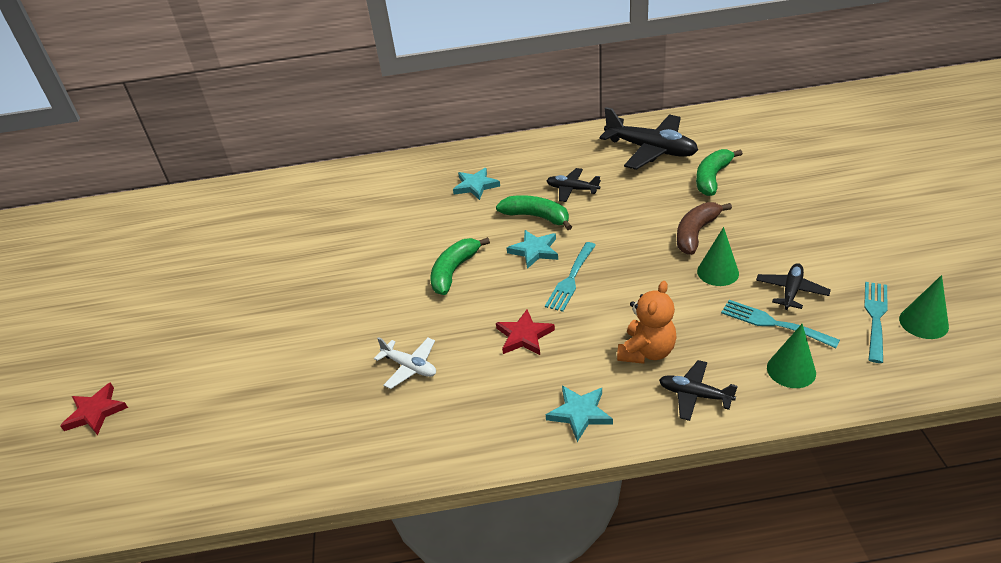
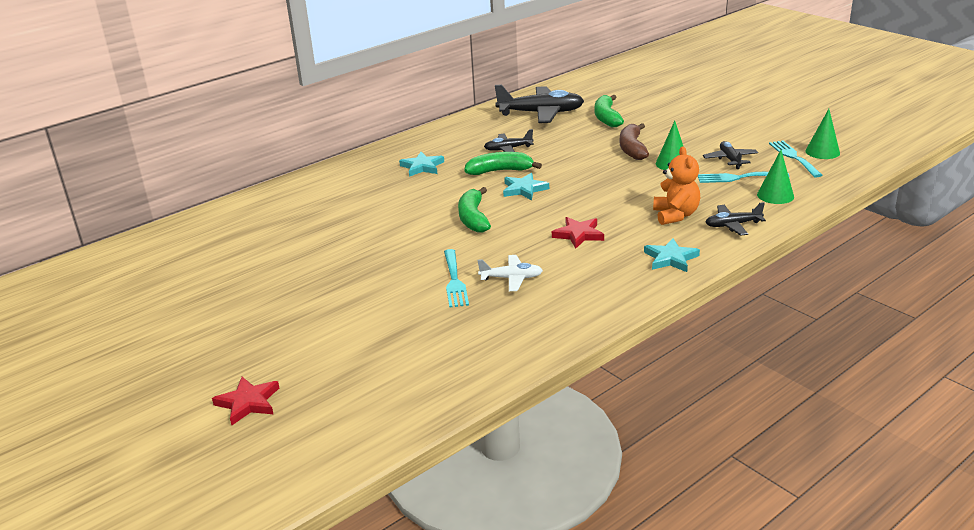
camera: 35 degrees left, 10 degrees down
turquoise fork [545,242,596,312] -> turquoise fork moved to [444,249,469,308]

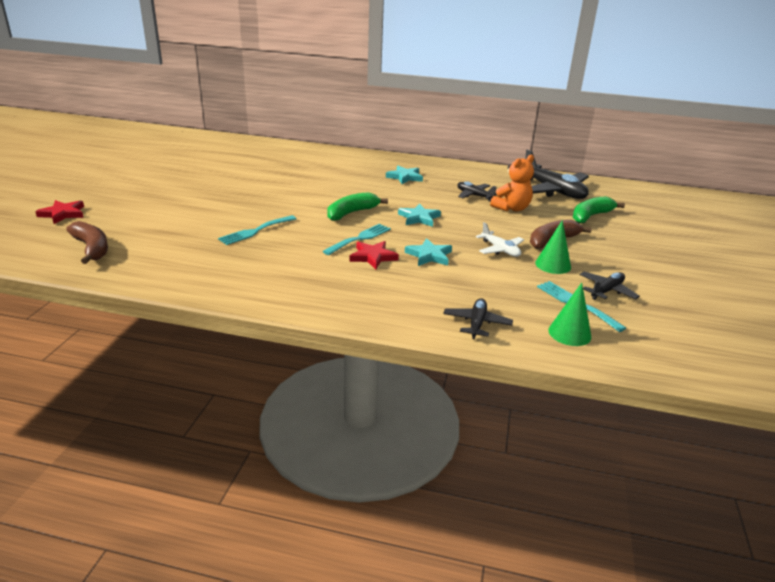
camera: 50 degrees right, 0 degrees up
green banana [464,152,542,175] -> none
white plane [477,255,543,291] -> white plane moved to [476,222,524,257]
turquoise star [644,238,700,272] -> turquoise star moved to [405,238,452,266]
orange teddy bear [653,147,700,225] -> orange teddy bear moved to [490,155,534,211]
black plane [706,202,766,236] -> black plane turned 60 degrees clockwise [443,298,513,339]
turquoise fork [769,140,822,178] -> turquoise fork moved to [322,224,391,255]
green cone [805,109,840,159] -> none
none -> brown banana [66,221,108,264]

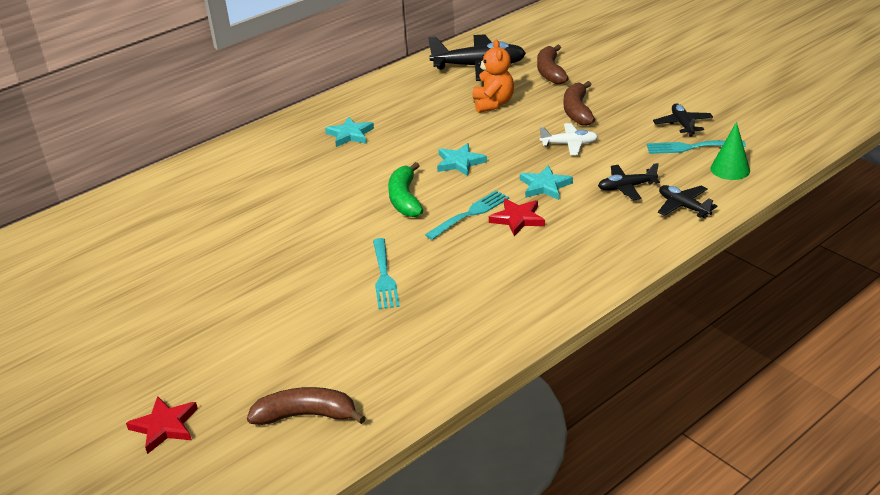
camera: 50 degrees left, 5 degrees up
turquoise fork [322,224,391,255] -> turquoise fork turned 60 degrees clockwise [425,191,509,240]
black plane [457,181,497,202] -> black plane moved to [598,163,660,200]
green cone [535,220,571,274] -> none
green banana [573,197,625,224] -> brown banana [537,45,569,84]

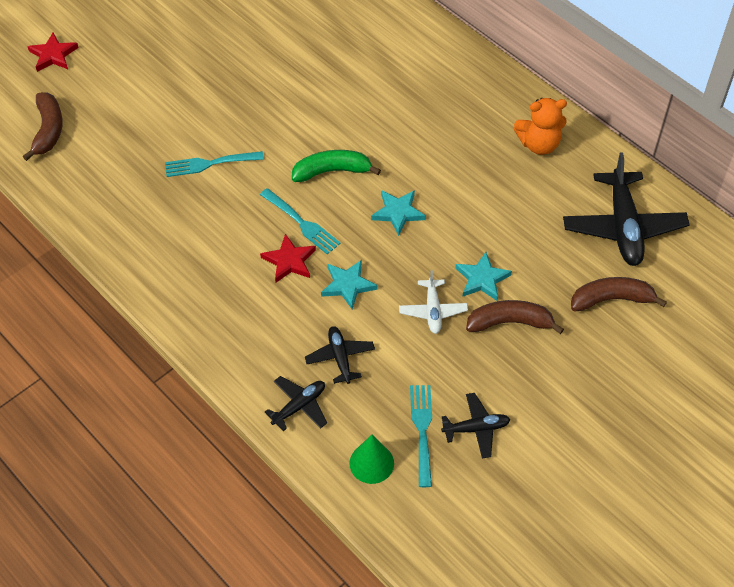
camera: 85 degrees right, 20 degrees up
turquoise star [325,117,374,147] -> turquoise star moved to [456,252,512,301]
orange teddy bear [473,40,514,113] -> orange teddy bear moved to [514,98,567,155]

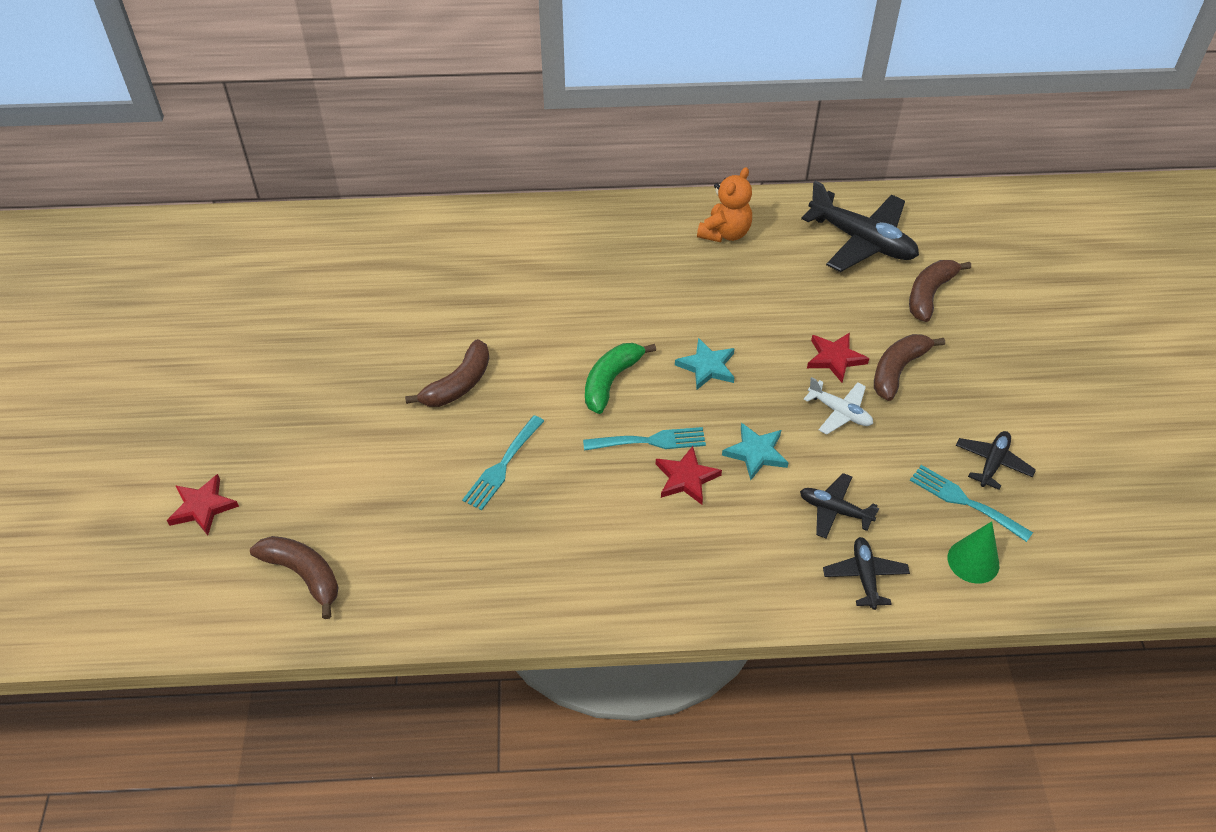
camera: 50 degrees left, 5 degrees down
turquoise star [456,252,512,301] -> red star [807,333,869,383]
none -> brown banana [405,339,489,407]

